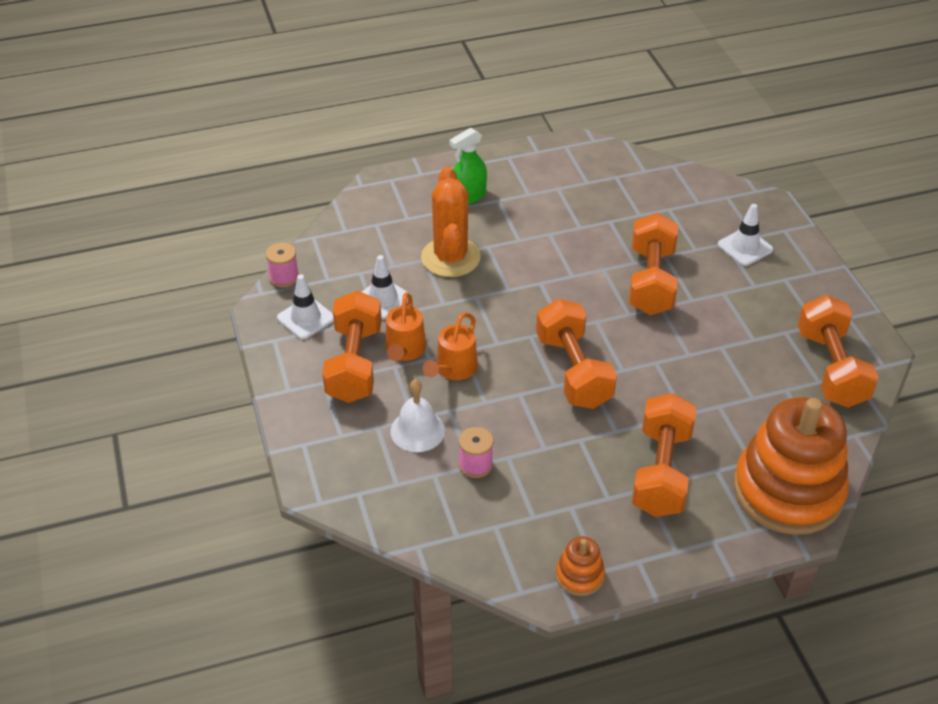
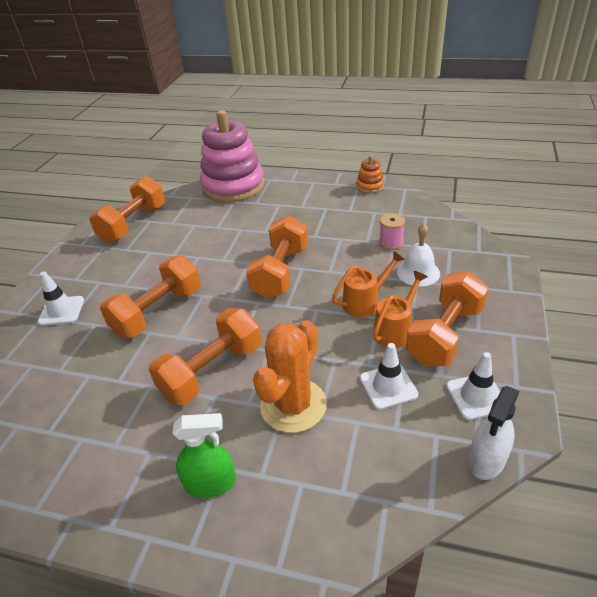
camera: 145 degrees left, 5 degrees down
pink spool [266,243,299,288] -> white spray bottle [468,386,519,480]
orange dumbbell [632,393,696,517] -> orange dumbbell moved to [149,309,262,405]
orange stacking toy [733,397,849,535] -> pink stacking toy [200,110,264,203]

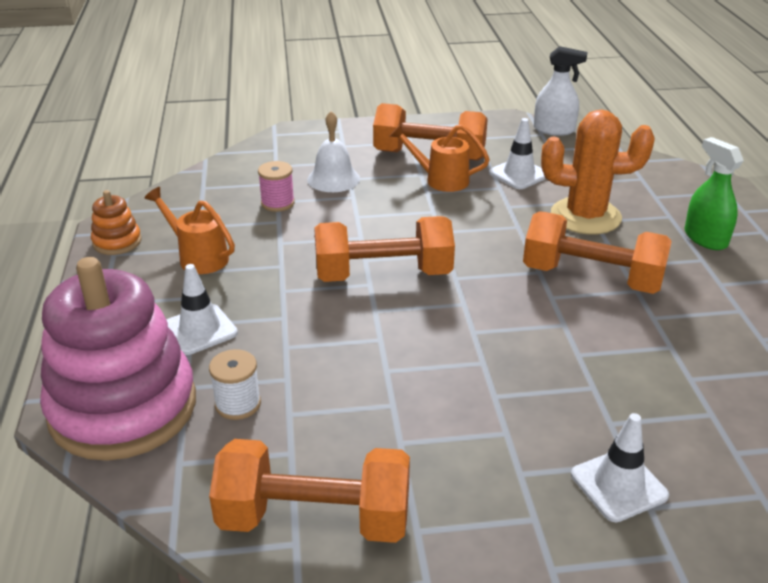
camera: 115 degrees left, 5 degrees down
orange dumbbell [100,255,201,337] -> none
orange watering can [332,251,405,317] -> orange watering can moved to [144,187,235,274]
white traffic cone [446,352,500,420] -> white traffic cone moved to [166,264,238,355]
none -> white spool [209,349,261,420]

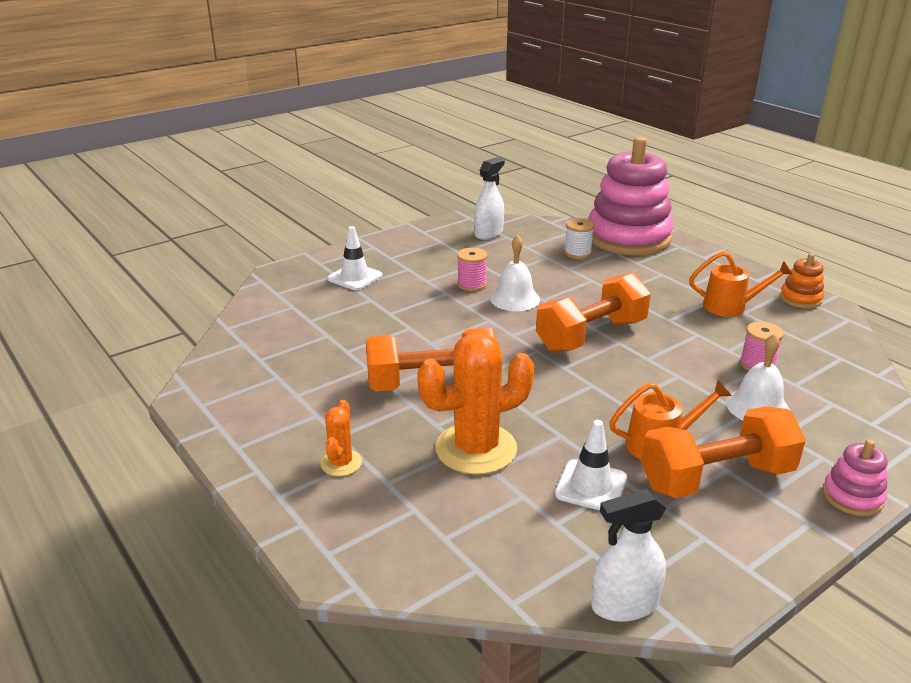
camera: 150 degrees right, 5 degrees down
white traffic cone [166,264,238,355] -> none
orange dumbbell [209,439,410,543] -> white spray bottle [474,157,505,240]
green spray bottle [685,137,744,250] -> orange cactus [320,400,362,476]
none -> pink spool [457,248,487,291]
none -> white bell [490,235,540,311]
none -> pink stacking toy [823,439,888,516]

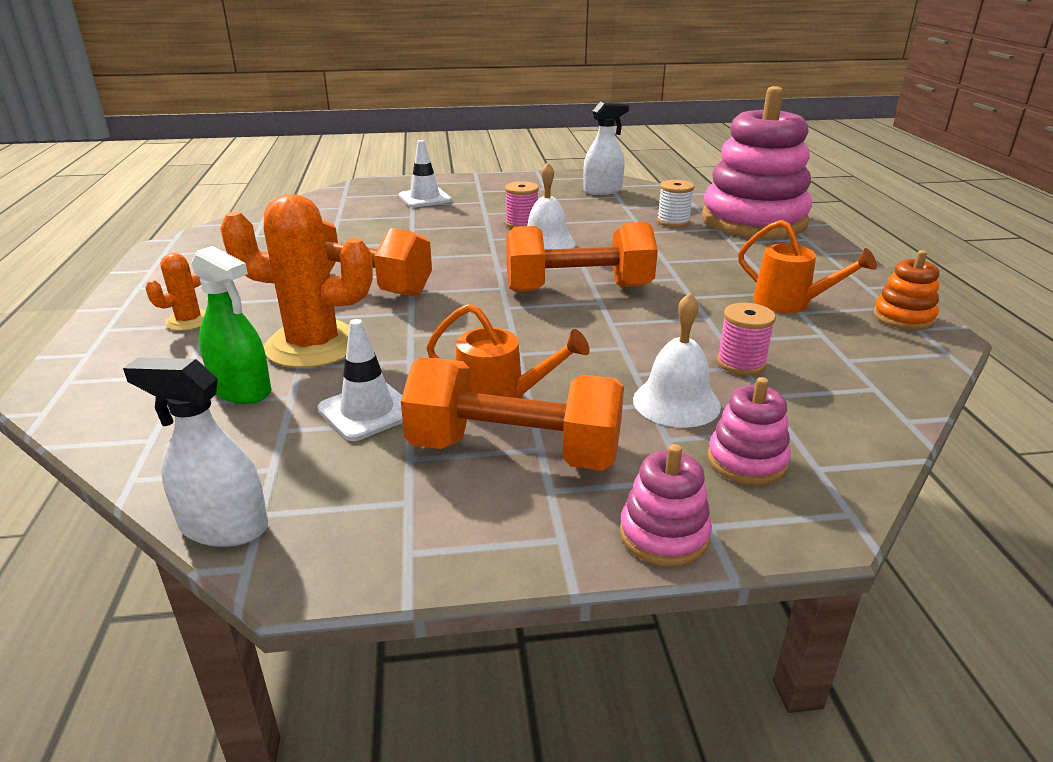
camera: 30 degrees right, 0 degrees up
none -> green spray bottle [191,246,271,404]
none -> pink stacking toy [707,377,791,485]

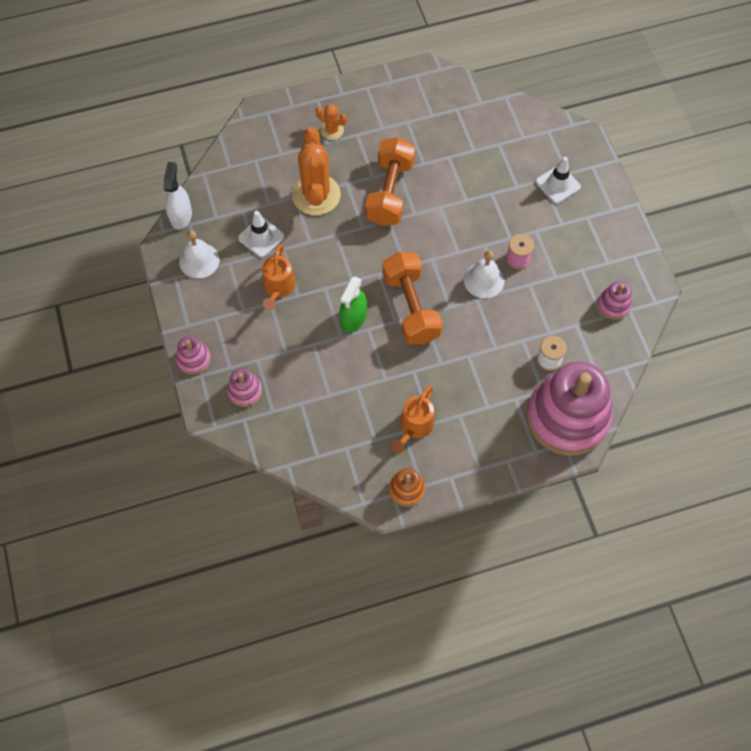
camera: 80 degrees right, 35 degrees up
green spray bottle [191,246,271,404] -> green spray bottle moved to [340,276,367,332]
orange dumbbell [401,357,624,471] -> none
white spray bottle [583,102,629,195] -> pink stacking toy [598,281,632,320]
white bell [633,292,721,428] -> white bell moved to [179,230,220,278]
pink spool [717,303,776,375] -> none

